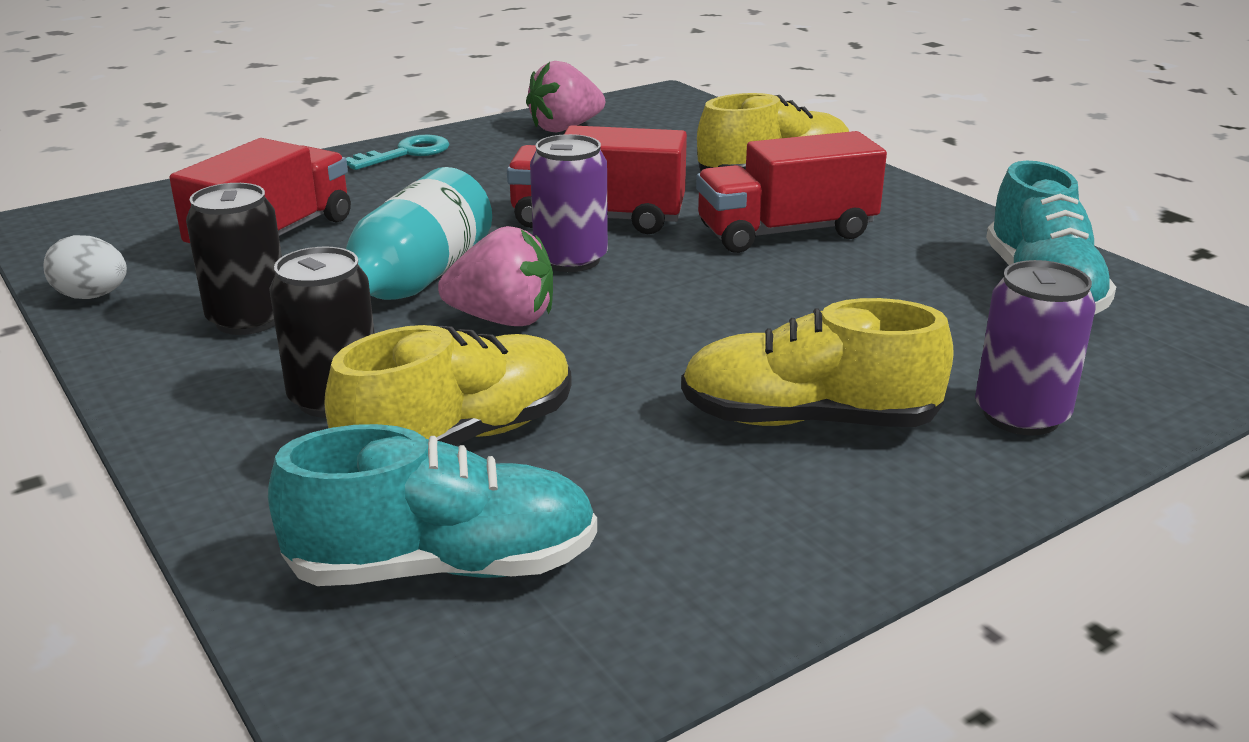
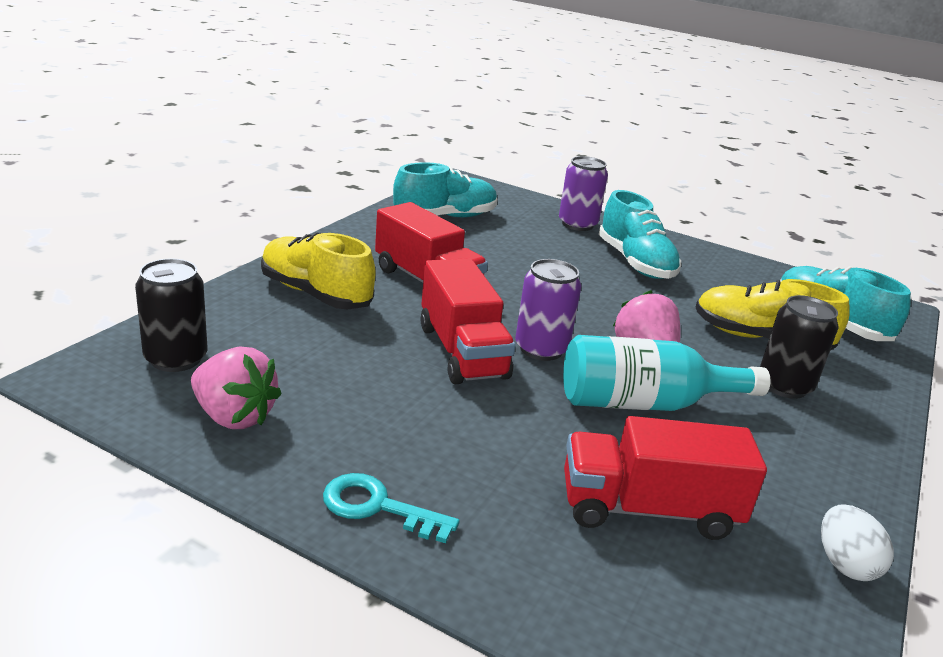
camera: 120 degrees left, 0 degrees up
black can [186,183,282,335] -> black can moved to [135,259,207,372]
yellow shoe [681,298,954,427] -> turquoise shoe [599,190,681,279]

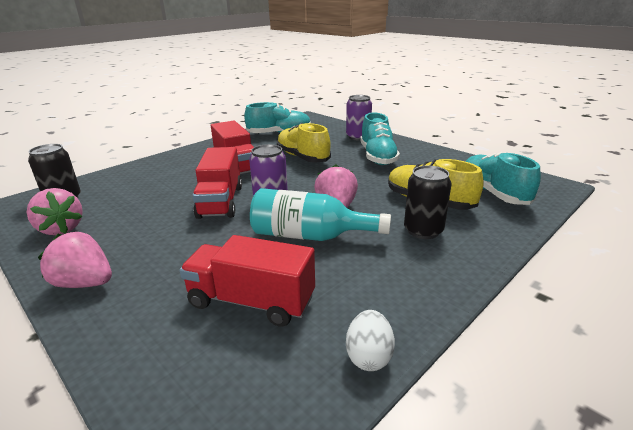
camera: 20 degrees right, 0 degrees up
yellow shoe [261,232,375,309] -> yellow shoe moved to [277,123,331,163]
turquoise key [323,473,460,543] -> pink strawberry [38,232,112,288]

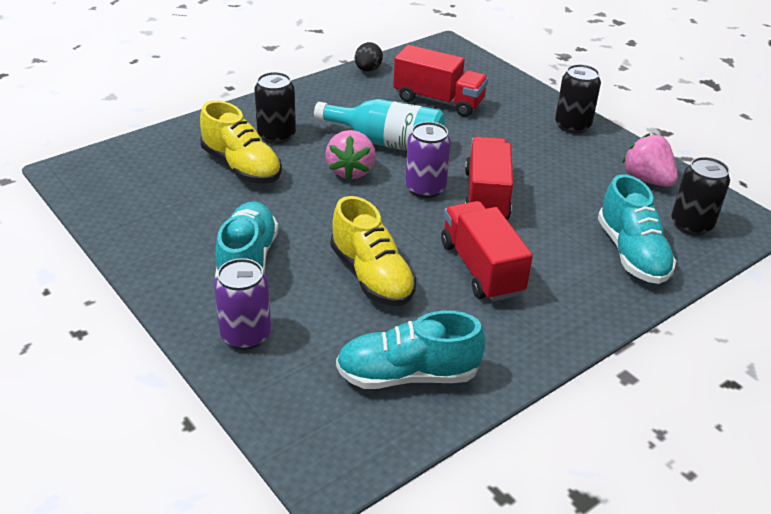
camera: 175 degrees left, 10 degrees up
pink strawberry [38,232,112,288] -> black can [555,64,601,134]
white egg [346,310,395,371] -> black egg [355,42,383,71]
turquoise shoe [465,152,541,205] -> turquoise shoe moved to [598,174,676,284]

